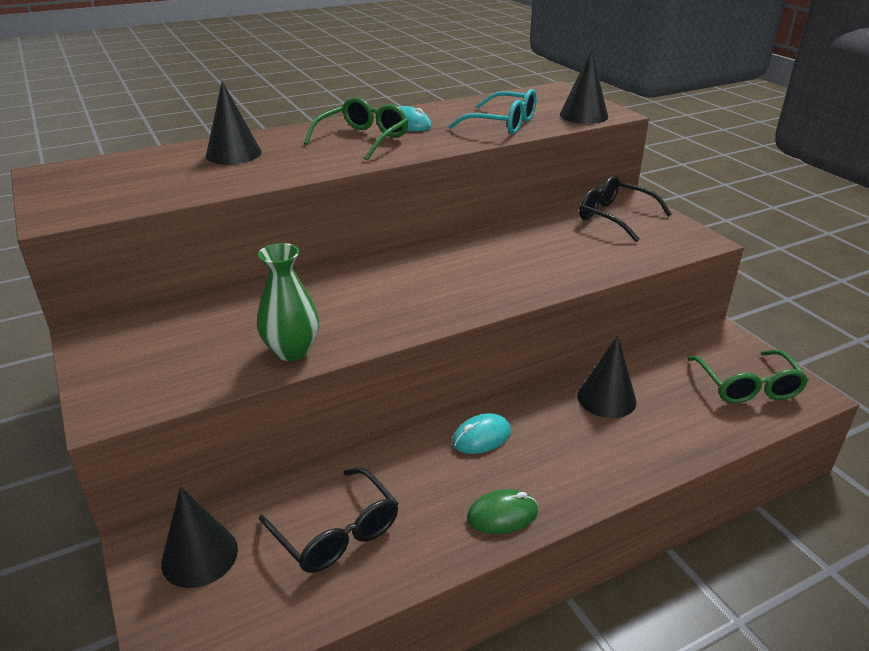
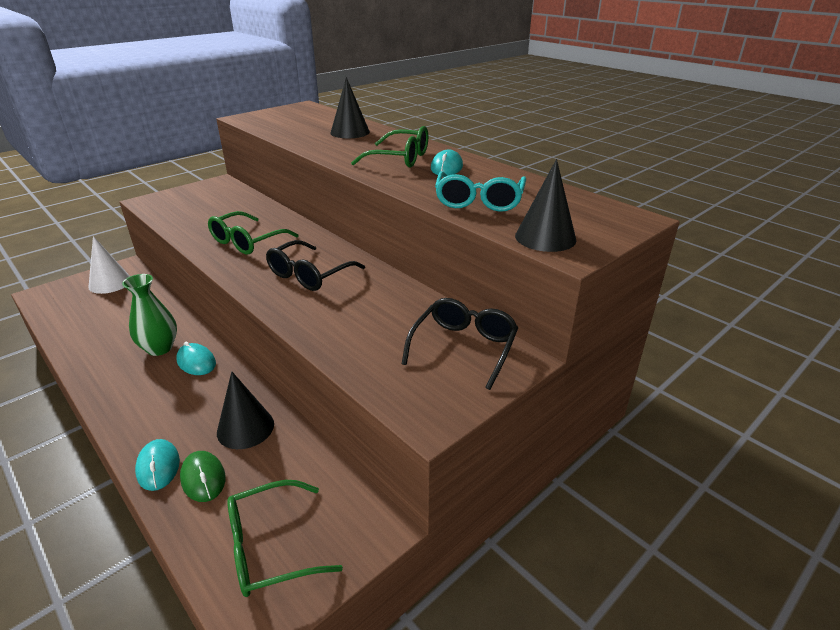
camera: 75 degrees right, 0 degrees up
black cone [161,487,238,588] -> white cone [88,236,130,294]
green vase [257,243,319,361] -> green vase moved to [122,274,177,356]
black glasses [259,467,399,573] -> black glasses moved to [266,240,365,291]
green mouse [467,489,538,534] -> green mouse moved to [180,451,225,502]
none -> turquoise mouse [135,439,180,491]
none -> green glasses [208,211,299,255]

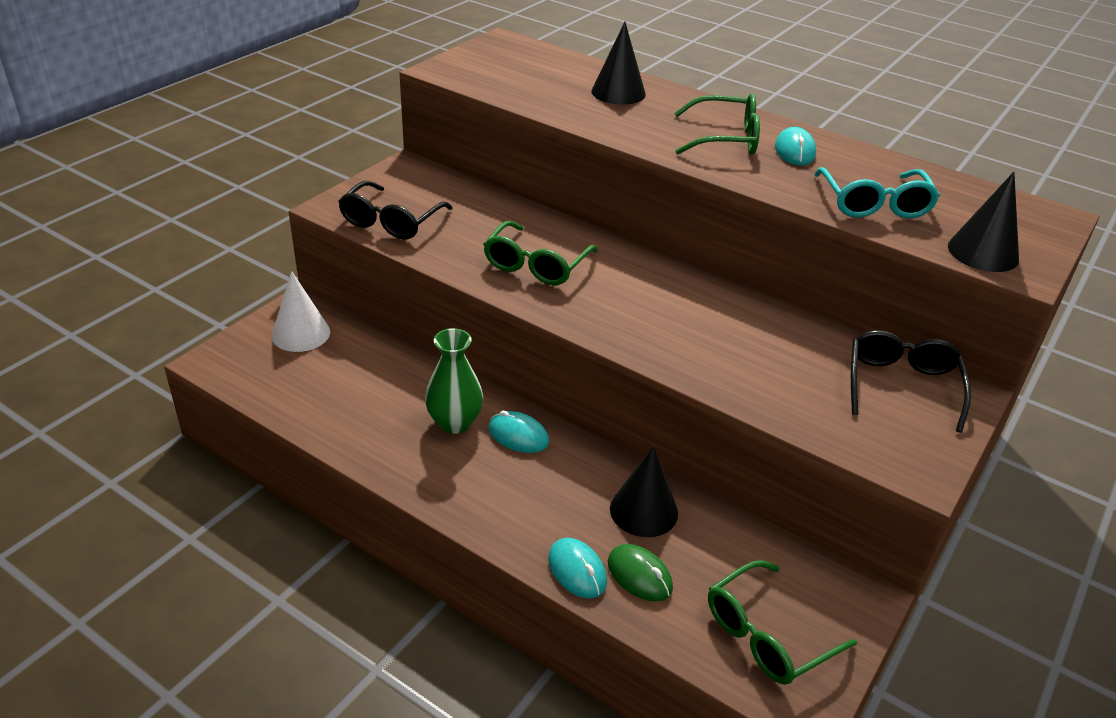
camera: 15 degrees left, 5 degrees up
black glasses [266,240,365,291] -> black glasses moved to [338,181,452,240]

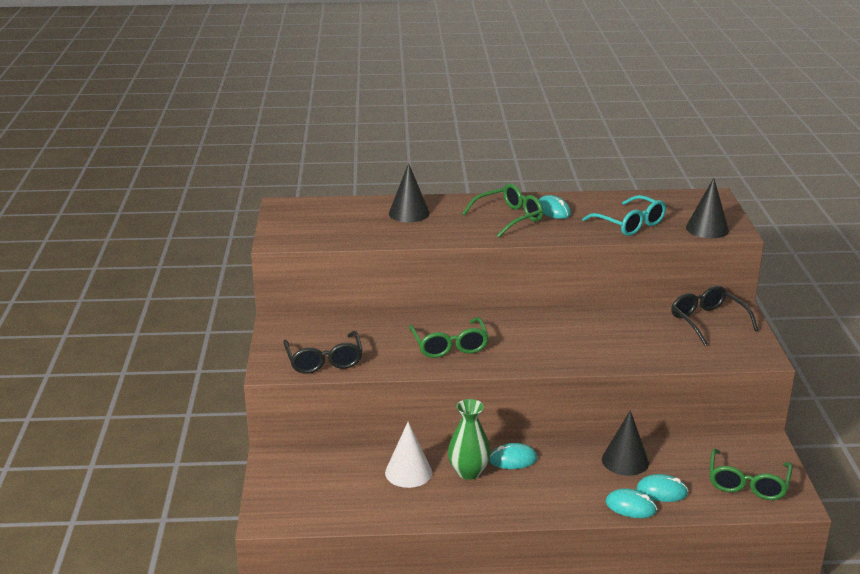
camera: 35 degrees left, 10 degrees down
white cone [272,271,330,352] -> white cone moved to [385,422,432,488]
green mouse [608,544,673,602] -> turquoise mouse [637,474,688,502]

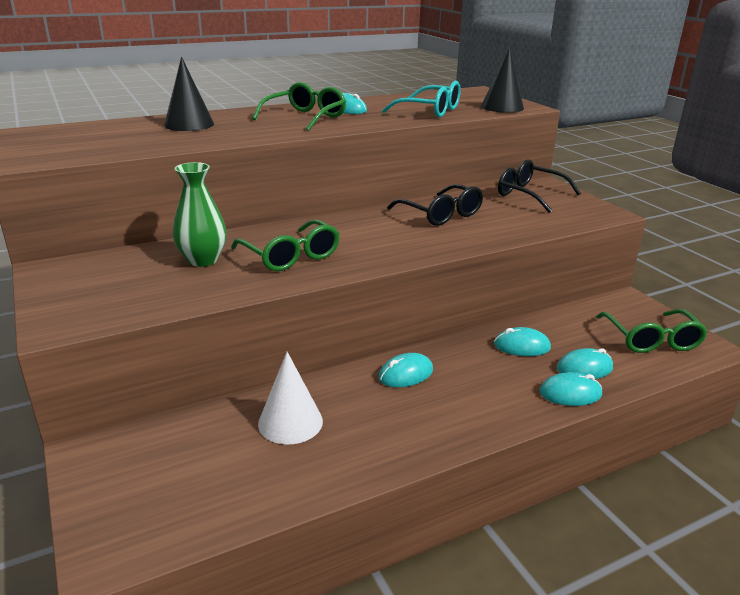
camera: 25 degrees left, 0 degrees up
black glasses [283,331,363,374] -> black glasses moved to [387,184,483,226]
green vase [448,399,491,480] -> green vase moved to [173,162,227,267]
black cone [602,410,649,476] -> turquoise mouse [494,327,551,356]

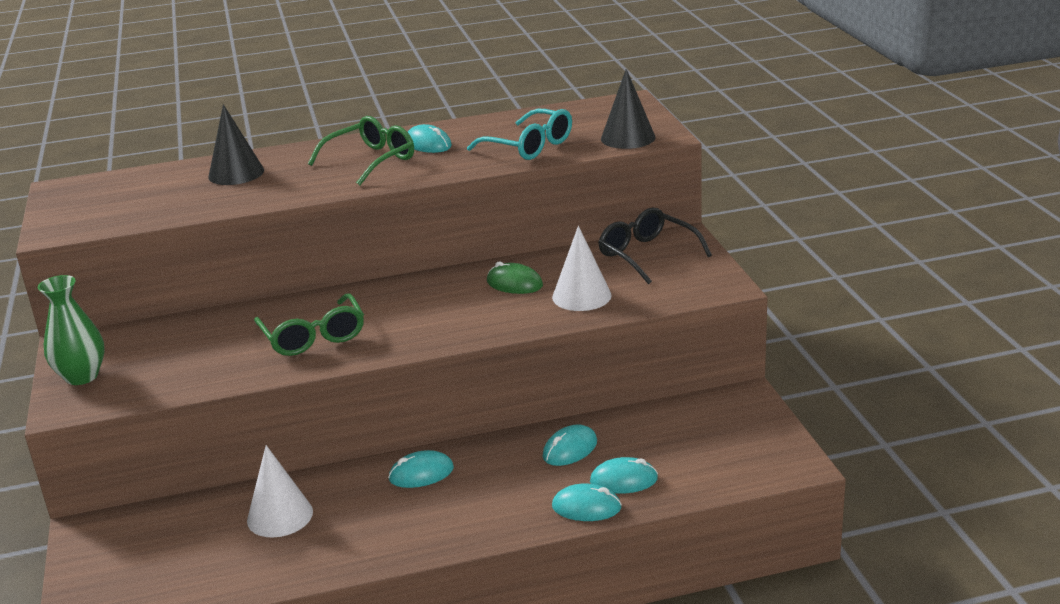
camera: 15 degrees right, 0 degrees up
green vase [173,162,227,267] -> green vase moved to [38,275,105,385]
black glasses [387,184,483,226] -> green mouse [487,262,543,294]
turquoise mouse [494,327,551,356] -> turquoise mouse turned 60 degrees counterclockwise [542,424,597,466]
green glasses [596,309,708,353] -> none
none -> white cone [552,226,612,311]

